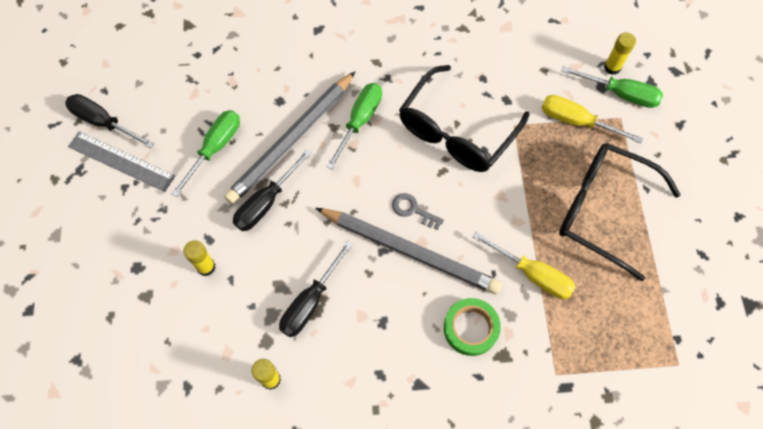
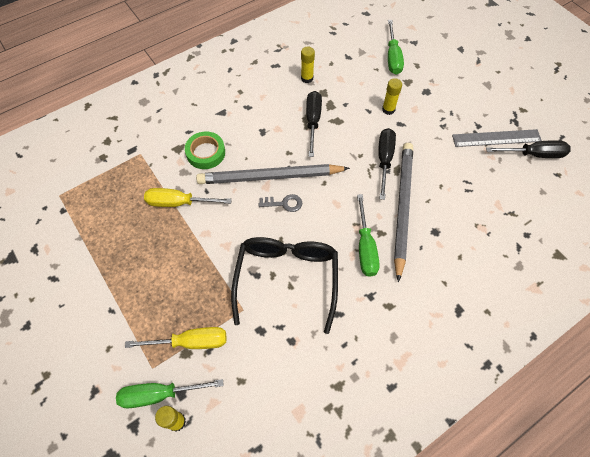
camera: 150 degrees right, 5 degrees down
green screwdriver [171,110,240,197] -> green screwdriver moved to [388,20,404,75]
black glasses [559,143,681,281] -> none

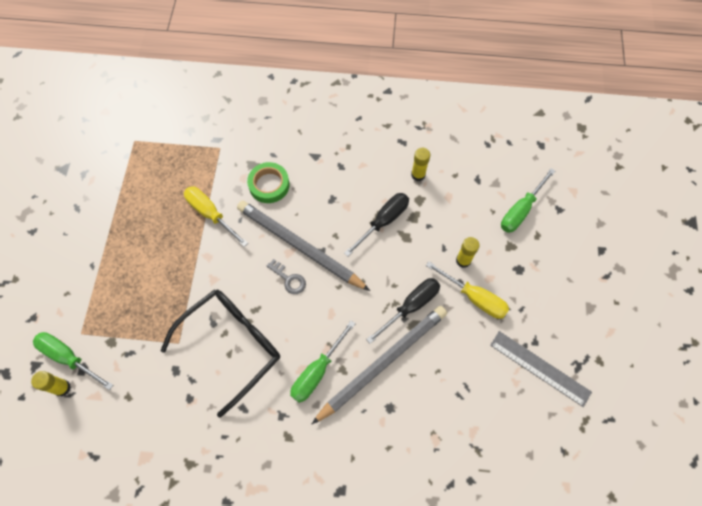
camera: 40 degrees right, 5 degrees up
yellow screwdriver [125,327,227,349] -> yellow screwdriver moved to [426,261,509,319]
black screwdriver [486,140,571,158] -> none

